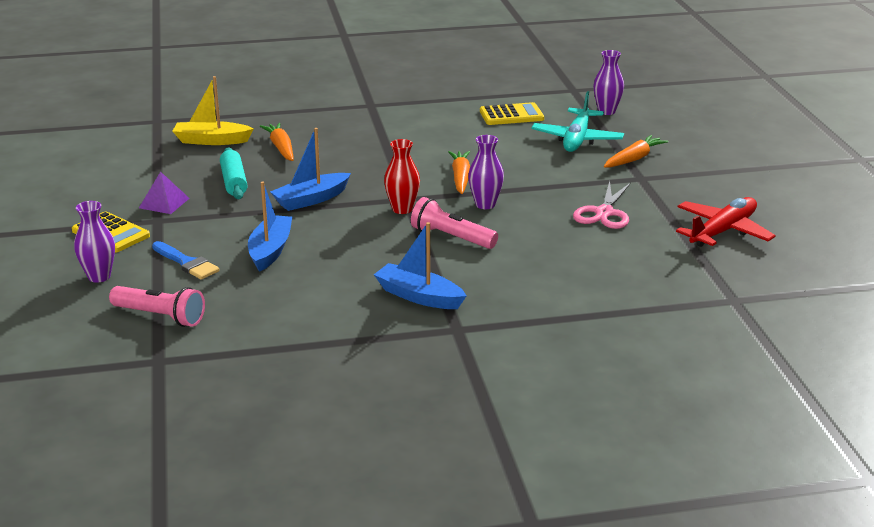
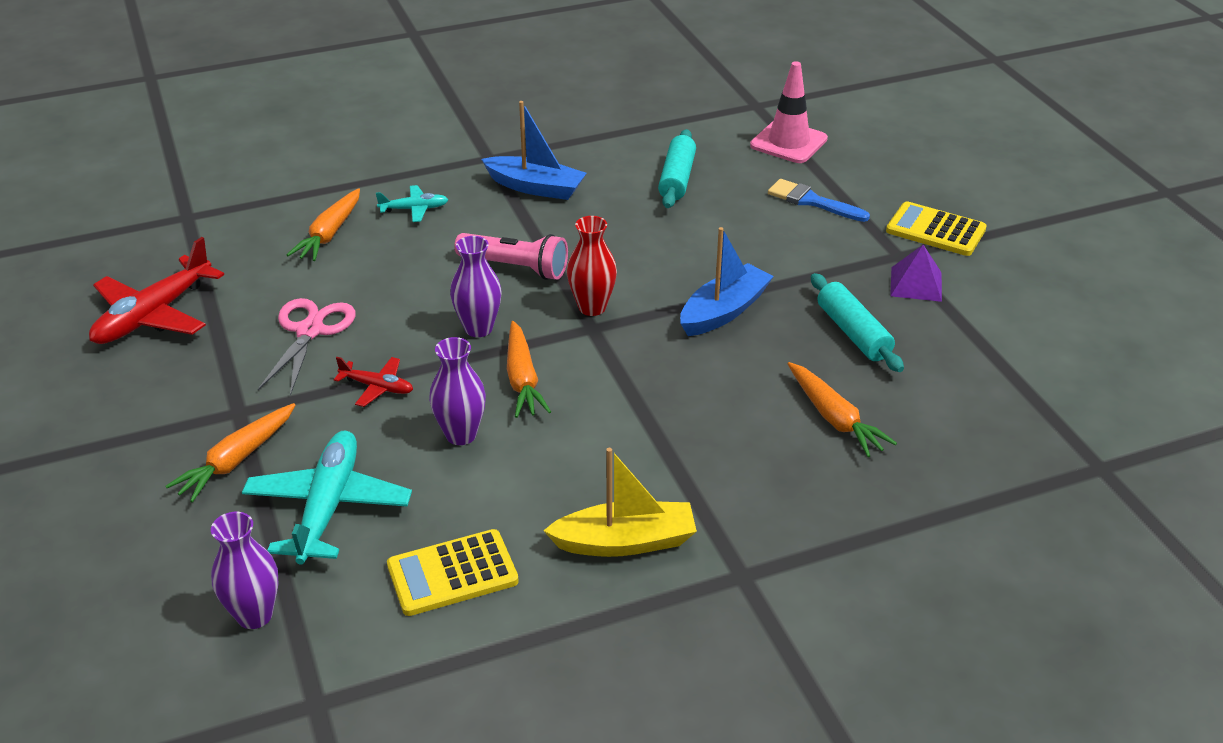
camera: 170 degrees right, 10 degrees up
purple vase [74,201,115,283] -> purple vase moved to [429,337,486,445]
pink flashlight [109,286,205,327] -> pink traffic cone [750,61,828,163]
yellow boat [172,76,254,145] -> yellow boat moved to [543,448,697,557]
blue boat [248,181,292,272] -> none
none -> orange carrot [287,188,360,261]
none -> red plane [334,357,413,407]
none -> turquoise plane [376,185,448,222]
none -> turquoise rolling pin [658,129,696,208]

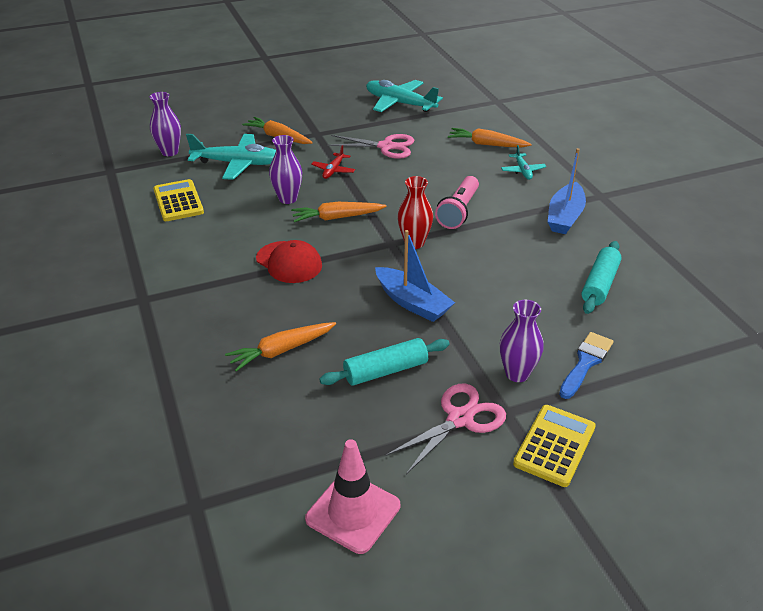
camera: 90 degrees right, 0 degrees up
red plane [89,237,224,344] -> turquoise plane [366,80,443,112]
purple vase [450,236,502,337] -> purple vase moved to [500,300,543,382]
yellow boat [543,448,697,557] -> none
turquoise rolling pin [658,129,696,208] -> turquoise rolling pin turned 75 degrees counterclockwise [582,241,622,314]
pink traffic cone [750,61,828,163] -> pink traffic cone moved to [305,439,400,554]
purple pyramid [890,245,942,302] -> pink scissors [385,384,506,474]
none -> red cap [256,240,322,283]

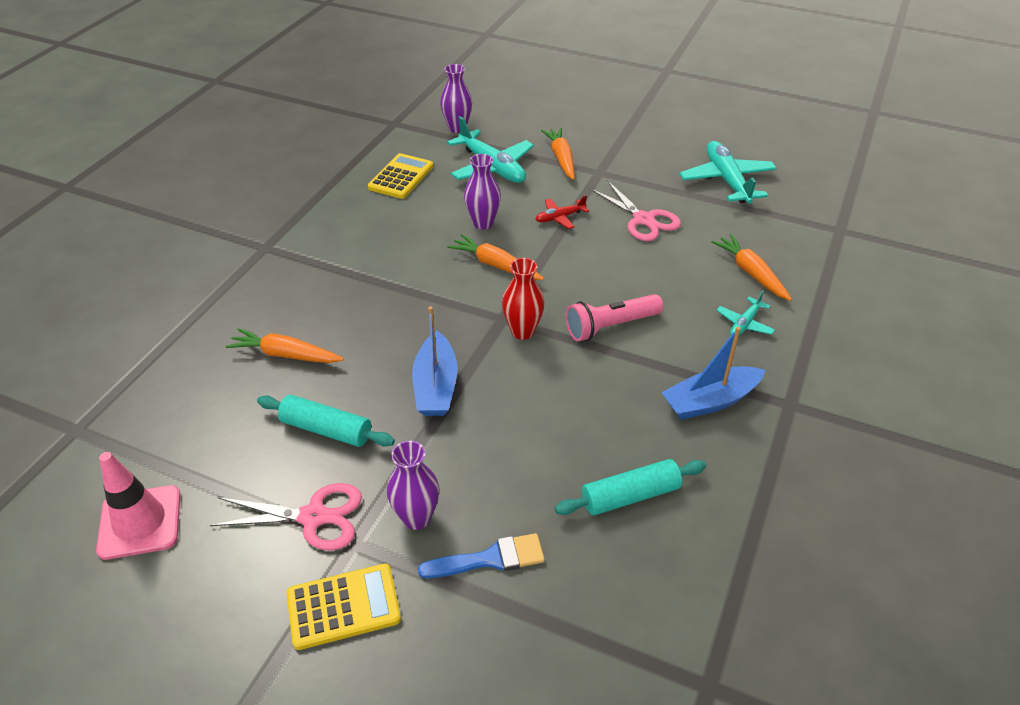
camera: 45 degrees right, 5 degrees up
red cap [256,240,322,283] -> none

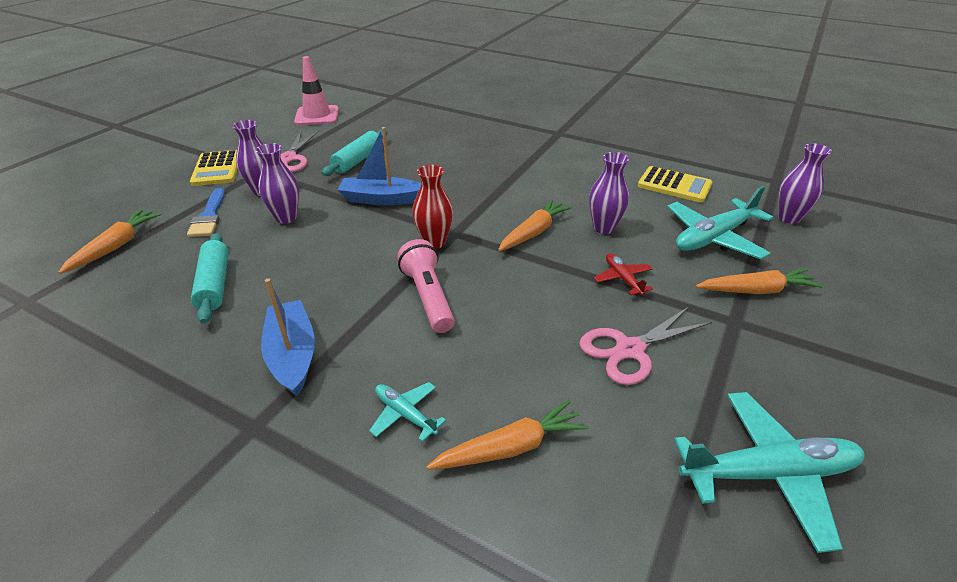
camera: 95 degrees right, 5 degrees down
orange carrot [226,328,344,363] -> orange carrot moved to [58,209,161,274]
none -> purple vase [256,143,299,224]

